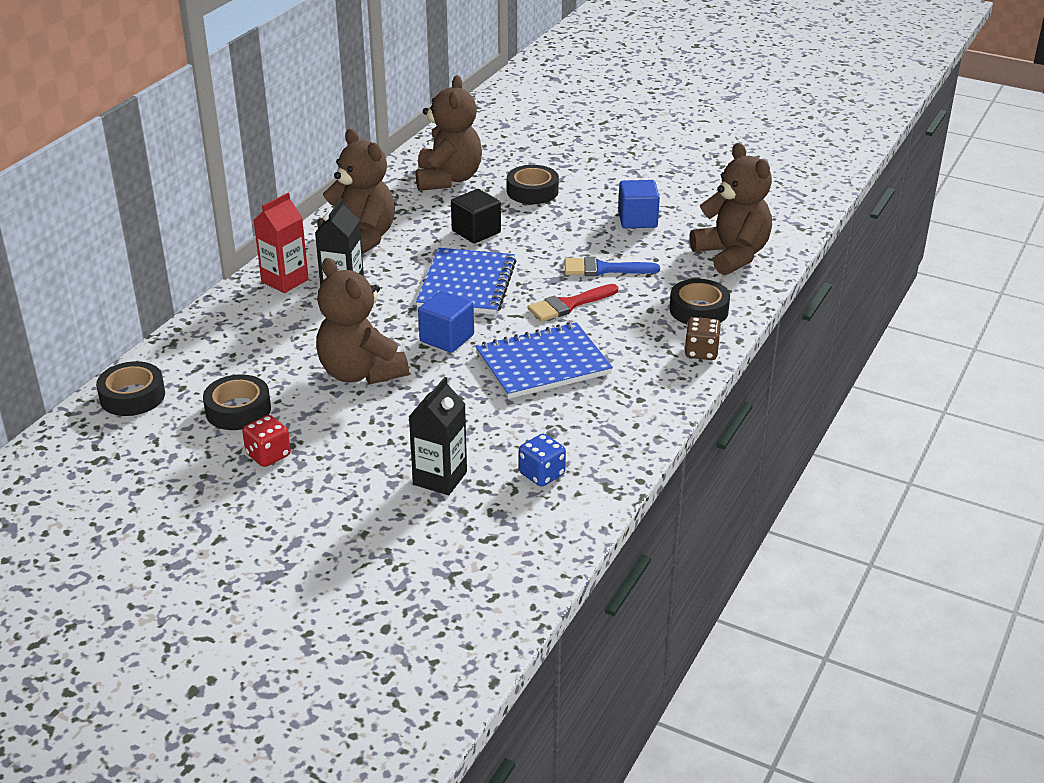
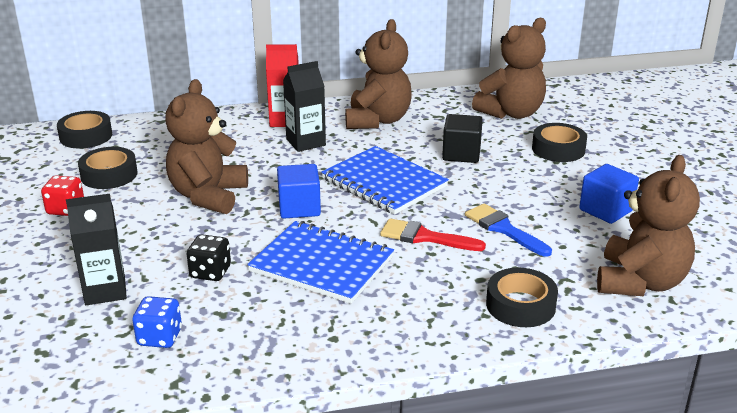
camera: 50 degrees right, 5 degrees down
blue notebook [416,248,516,315] -> blue notebook turned 75 degrees clockwise [321,146,449,215]
brown dice [684,317,721,360] -> none
none -> black dice [187,234,231,281]

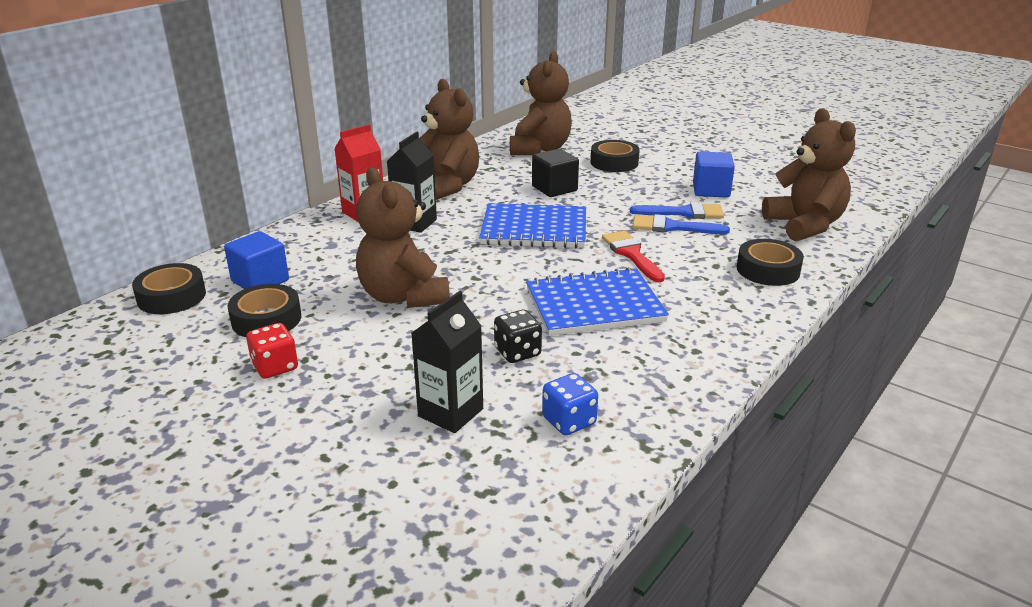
camera: 40 degrees left, 0 degrees up
blue cube [277,164,321,218] -> blue cube moved to [224,231,289,289]
red brush [380,218,486,251] -> red brush turned 90 degrees clockwise [602,231,665,282]
none -> blue brush [630,202,724,219]

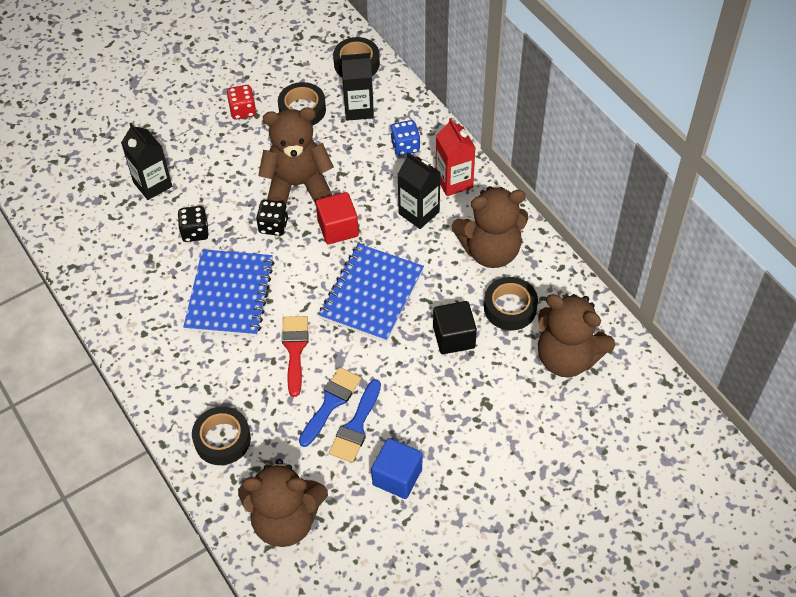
camera: 110 degrees right, 25 degrees up
blue cube [224,231,289,289] -> black carton [341,53,374,121]
blue dice [542,373,598,435] -> blue dice moved to [390,120,420,156]
black tape [590,140,640,172] -> black tape moved to [484,277,538,330]
red brush [602,231,665,282] -> red brush turned 90 degrees counterclockwise [282,316,309,397]
none -> black dice [256,200,288,236]
none -> red cube [316,192,359,244]

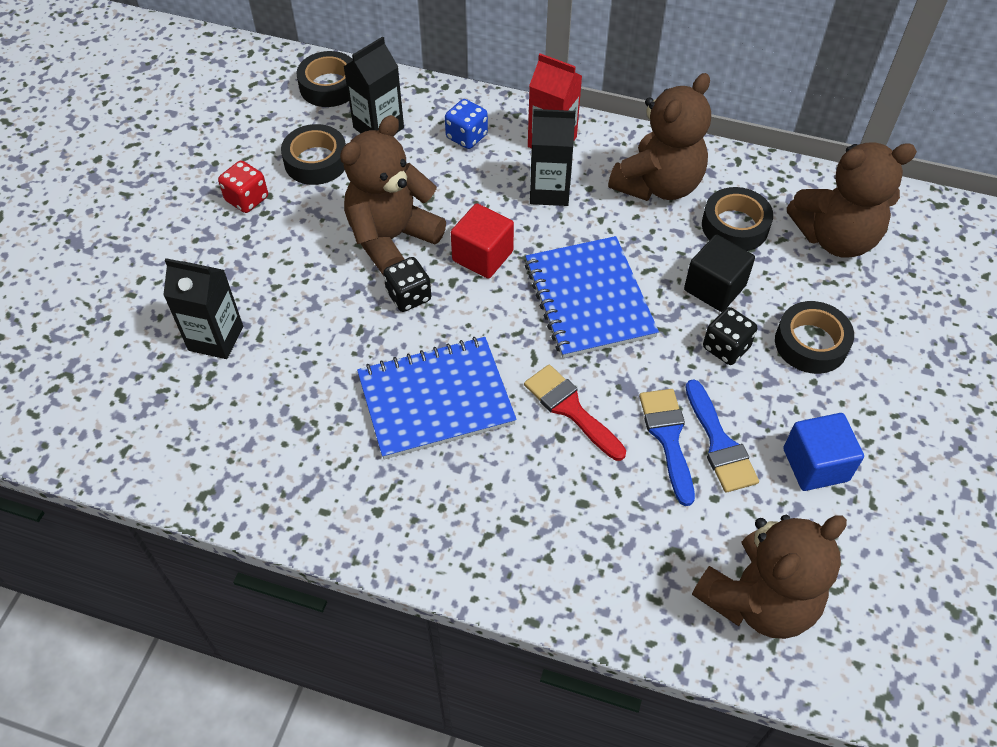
camera: 40 degrees left, 0 degrees up
black dice [178,206,209,242] -> black dice moved to [703,307,757,365]
blue notebook [183,249,274,336] -> blue notebook turned 75 degrees counterclockwise [357,337,517,459]
black tape [192,406,251,465] -> black tape moved to [775,301,854,374]

